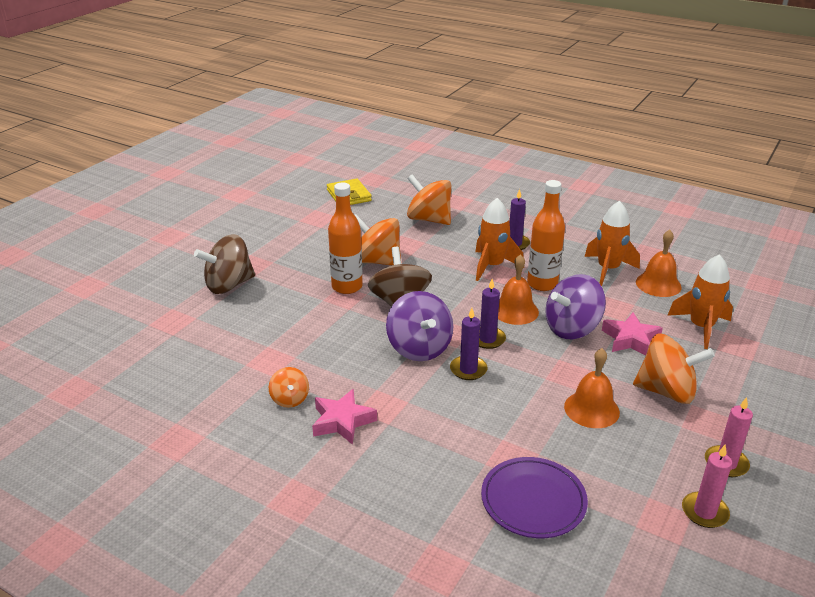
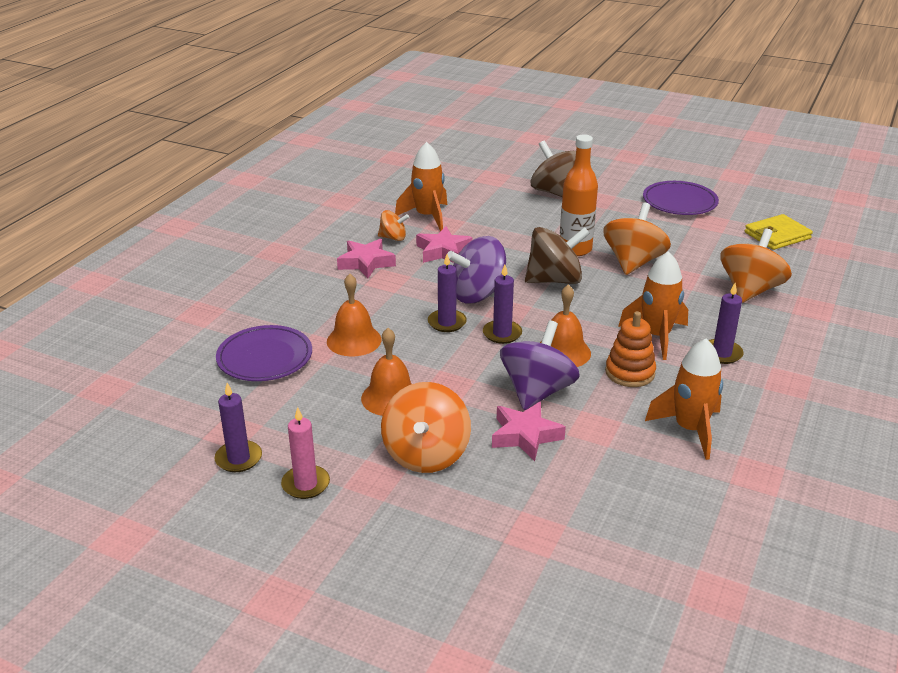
camera: 85 degrees right, 0 degrees up
orange spinning top [269,367,309,408] -> orange spinning top turned 150 degrees counterclockwise [378,210,409,241]
orange bottle [527,180,565,291] -> orange stacking toy [605,311,656,387]
purple spinning top [545,274,606,339] -> purple spinning top turned 60 degrees clockwise [500,320,580,410]
orange bell [636,230,681,297] -> orange bell moved to [327,274,382,357]
orange rocket [667,254,733,349] -> orange rocket moved to [395,142,447,231]
pink candle [682,445,732,528] -> purple candle [215,383,262,472]
none -> pink star [416,227,473,263]
none -> purple plate [643,181,719,215]

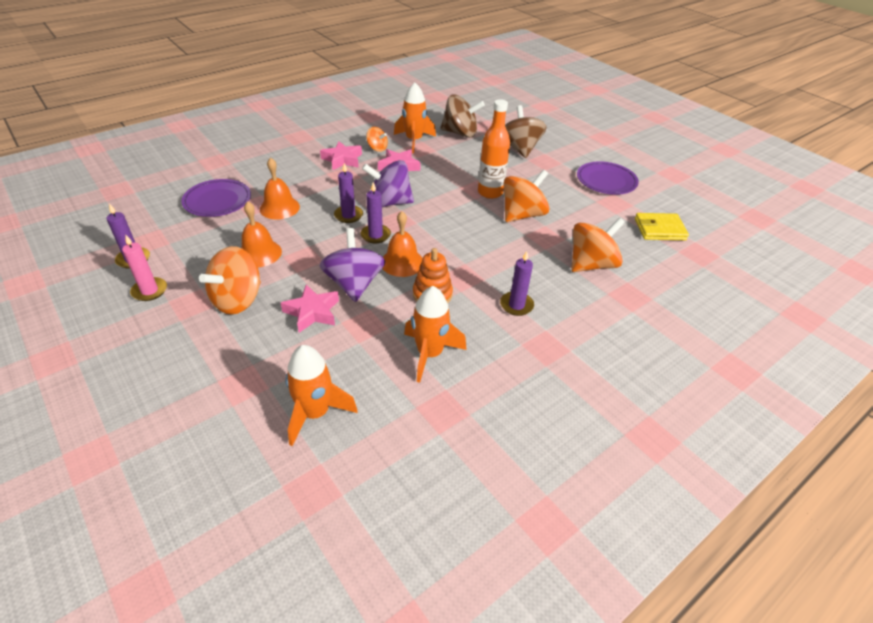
camera: 25 degrees right, 10 degrees up
purple spinning top [500,320,580,410] -> purple spinning top turned 60 degrees counterclockwise [320,228,385,302]
brown spinning top [525,227,590,284] -> brown spinning top moved to [441,94,485,138]
orange rocket [618,251,688,360] -> orange rocket moved to [285,345,358,446]

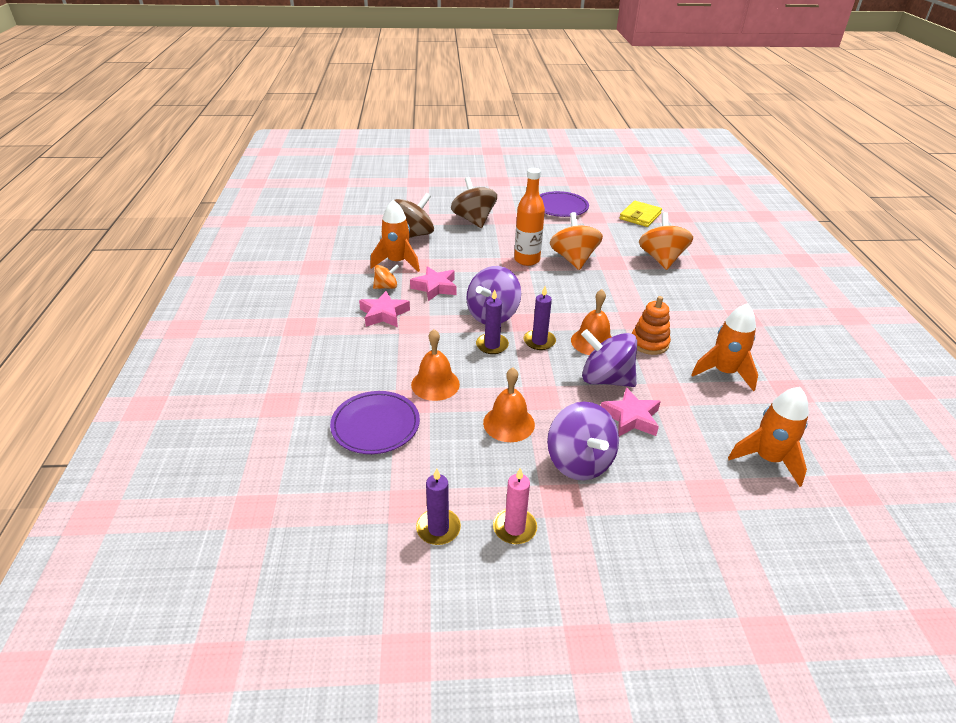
camera: 55 degrees left, 5 degrees down
orange spinning top [199,246,261,315] -> purple spinning top [547,402,619,480]
purple candle [500,251,534,316] -> none
brown spinning top [505,105,546,158] -> brown spinning top turned 45 degrees clockwise [451,177,497,228]

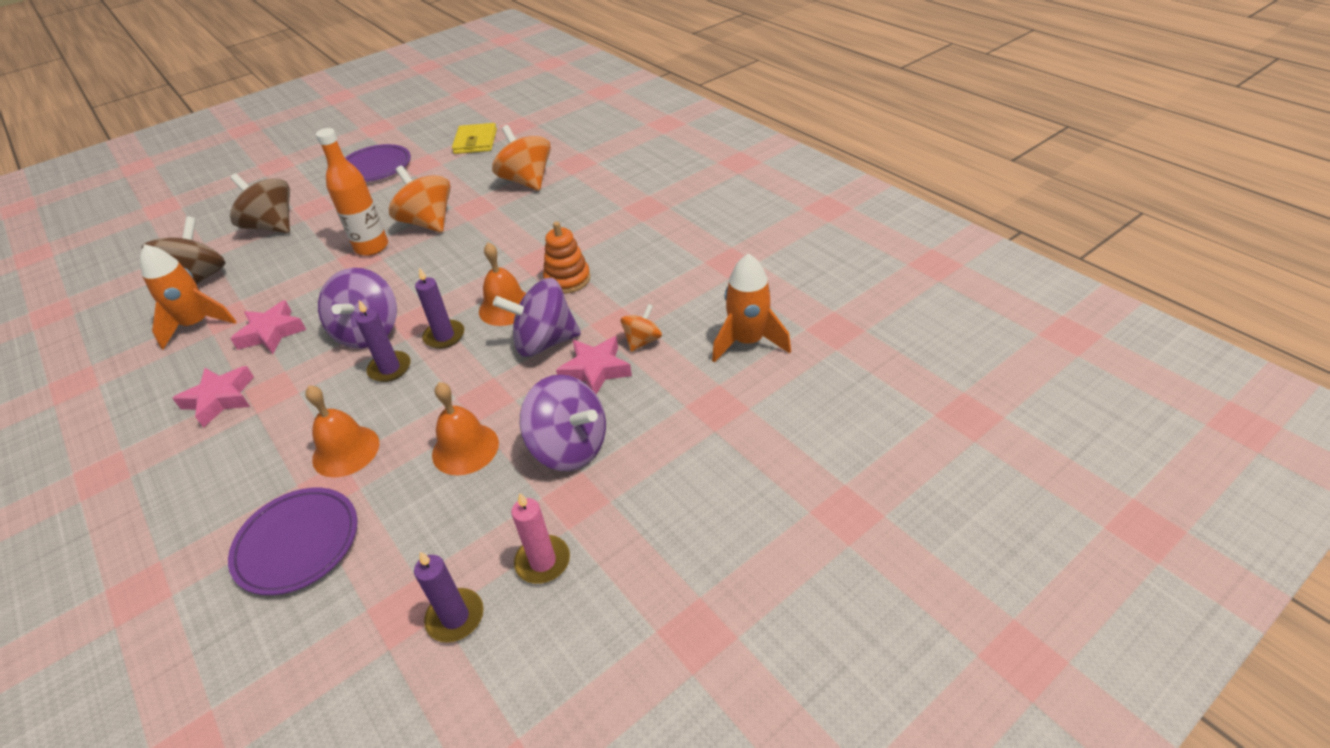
camera: 30 degrees left, 5 degrees up
orange spinning top [373,264,399,289] -> orange spinning top moved to [621,304,662,352]
orange rocket [691,303,758,391] -> none

